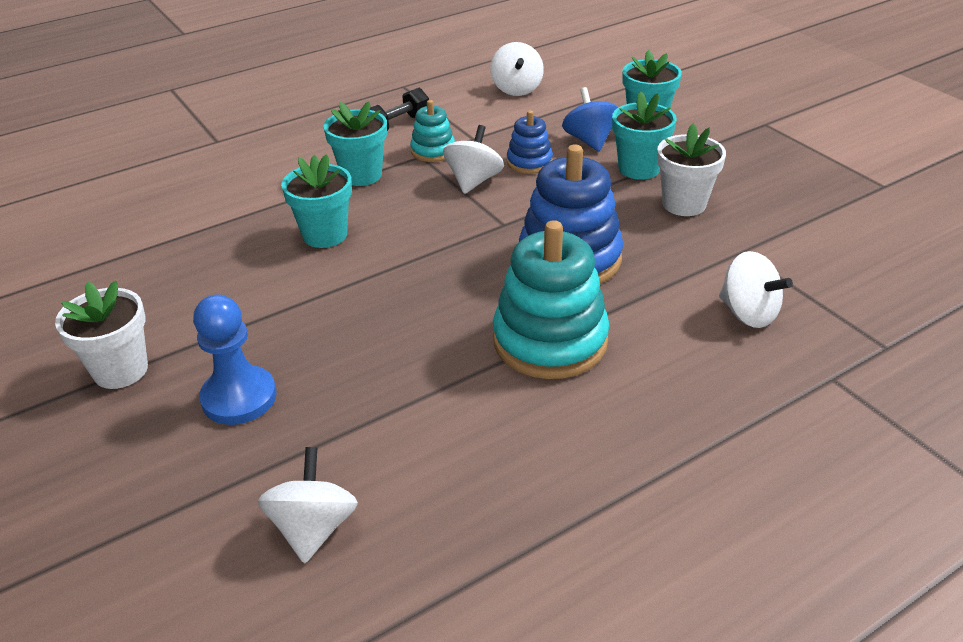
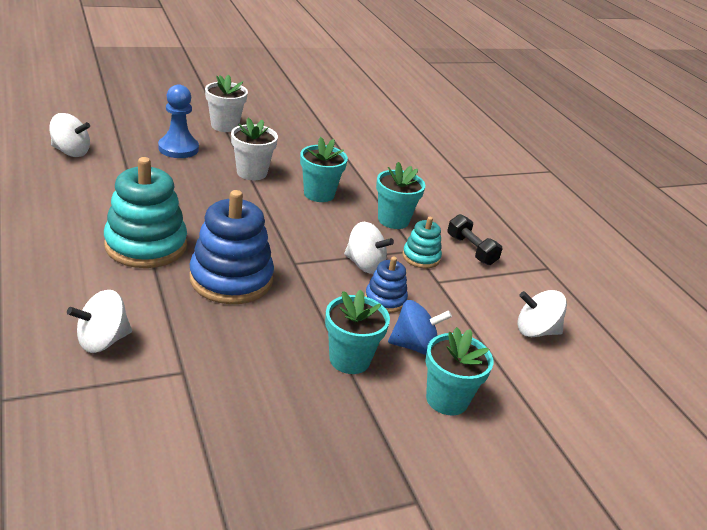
camera: 95 degrees right, 5 degrees down
white flower pot [657,124,726,216] -> white flower pot moved to [231,118,278,180]

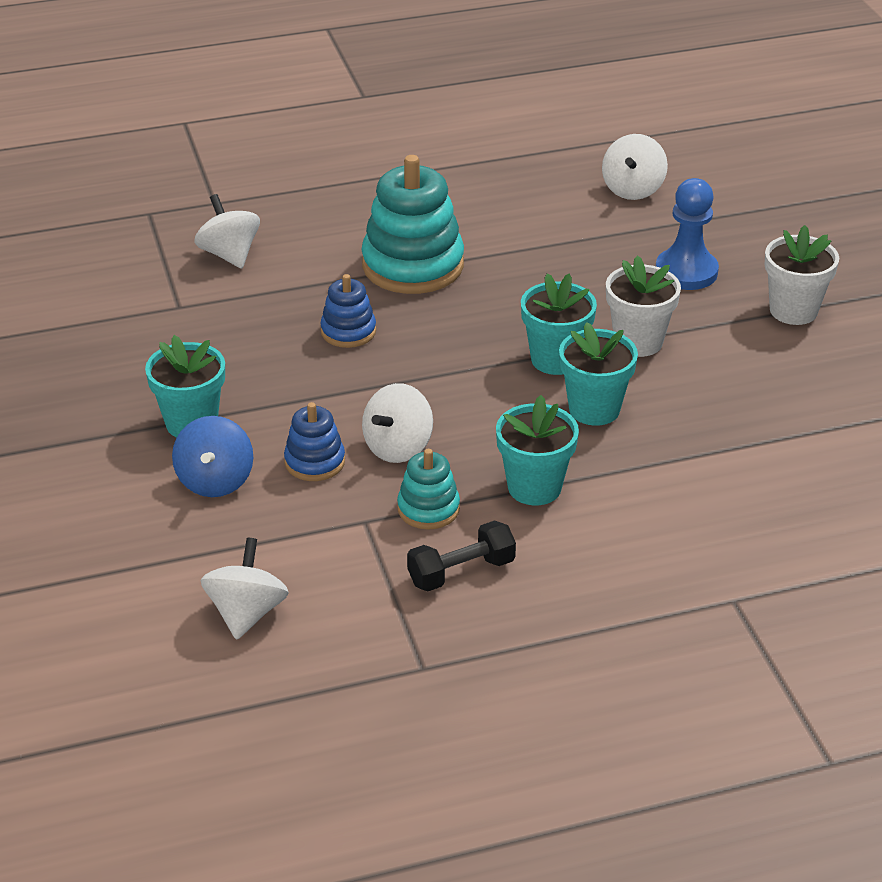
camera: 100 degrees right, 5 degrees up
blue stacking toy [189,190,274,304] -> blue stacking toy [320,274,376,348], size x0.52
turquoise flower pot [425,327,493,415] -> turquoise flower pot moved to [521,273,597,375]

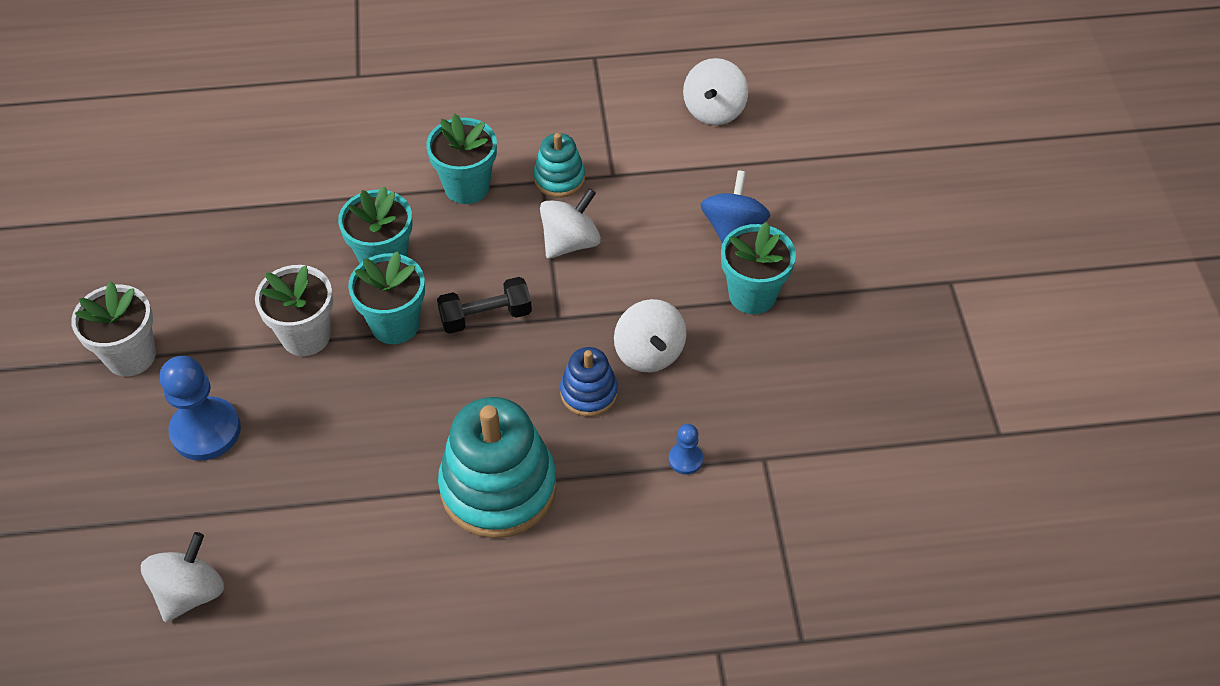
camera: 170 degrees left, 15 degrees up
white spinning top [194,194,260,269] -> white spinning top moved to [614,299,687,372]
blue stacking toy [284,402,345,481] -> none
black dumbbell [407,521,516,591] -> black dumbbell moved to [437,277,532,334]
none -> blue pawn [669,424,703,475]

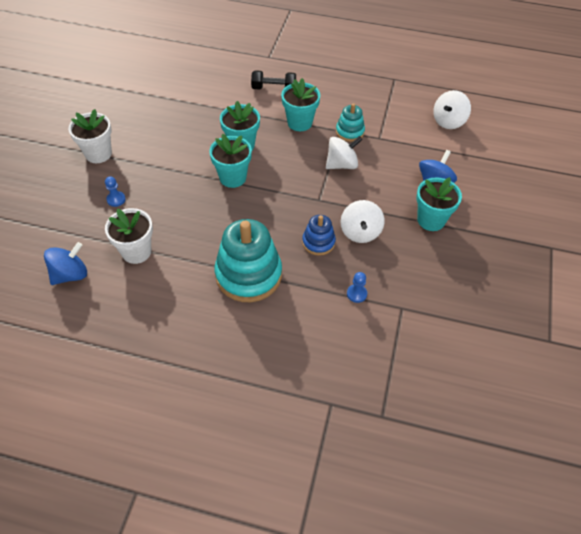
camera: 20 degrees right, 0 degrees up
white spinning top [141,532,224,623] -> blue spinning top [44,242,87,285]
blue pawn [160,356,241,461] -> blue pawn [105,176,126,207], size x0.49
white flower pot [255,265,333,356] -> white flower pot moved to [105,208,153,264]
black dumbbell [437,277,532,334] -> black dumbbell moved to [251,70,296,90]

